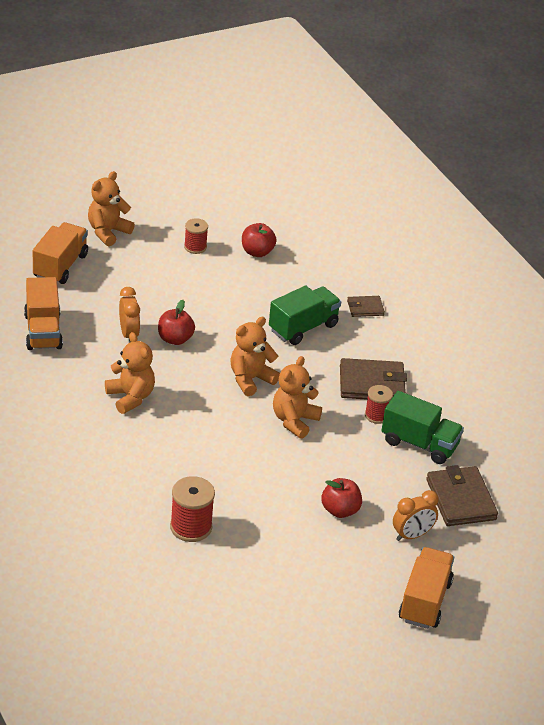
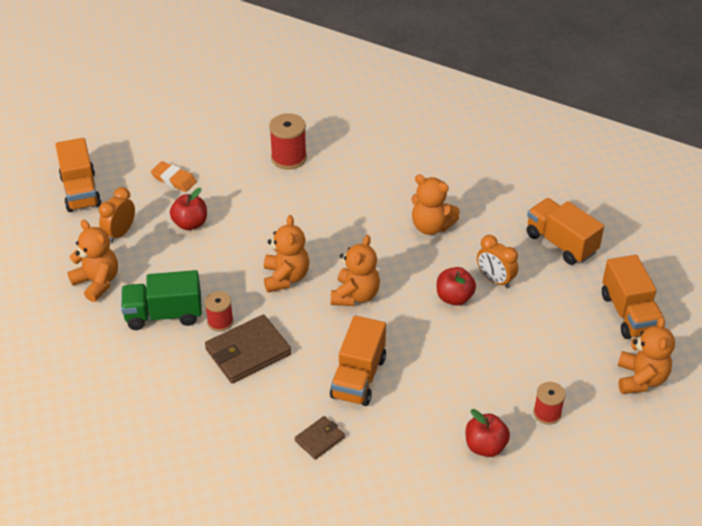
camera: 150 degrees right, 5 degrees up
green truck [269,286,341,345] -> orange truck [330,316,386,406]
brown wallet [426,465,498,526] -> orange teddy bear [67,220,118,302]
none -> orange eraser [151,161,197,192]

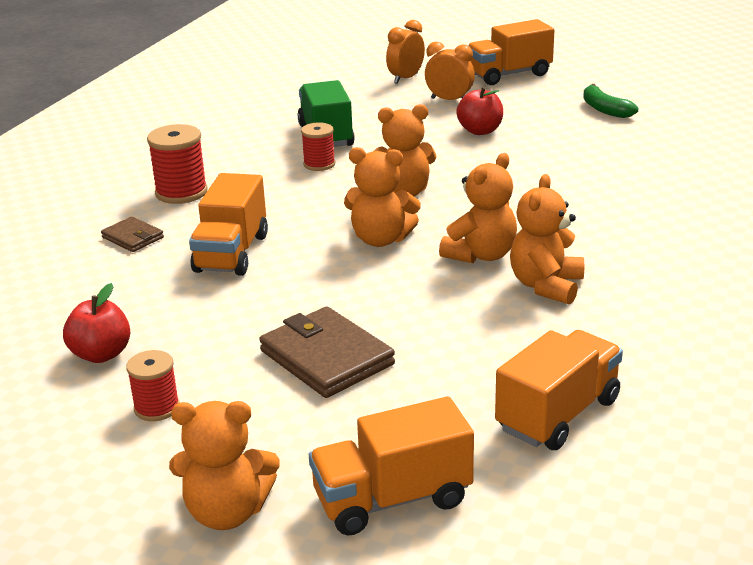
camera: 85 degrees right, 15 degrees down
orange teddy bear [67,220,118,302] -> orange teddy bear moved to [439,153,517,263]
orange eraser [151,161,197,192] -> none
brown wallet [205,315,291,383] -> brown wallet moved to [259,307,395,398]
red spool [269,113,307,169] -> red spool moved to [147,124,208,204]
orange truck [330,316,386,406] -> orange truck turned 90 degrees counterclockwise [189,173,268,276]
red apple [437,267,476,306] -> none
orange clock [477,235,518,289] -> orange clock moved to [386,20,425,84]
none -> green banana [583,84,639,118]

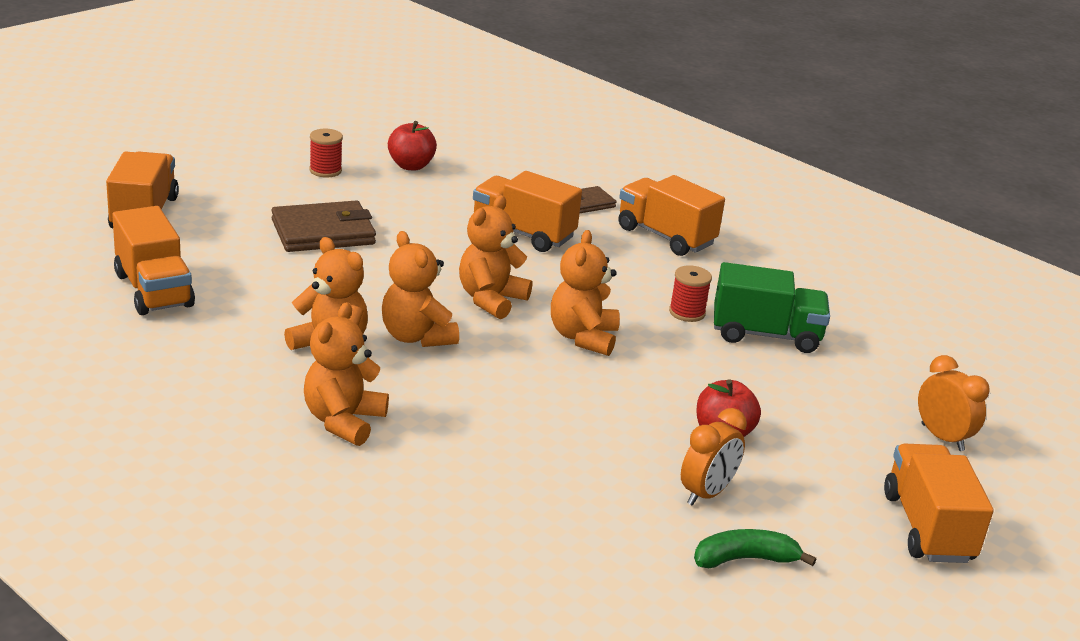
camera: 105 degrees right, 0 degrees up
red spool [147,124,208,204] -> orange truck [618,175,725,256]
orange teddy bear [169,401,280,530] -> orange teddy bear moved to [304,302,389,446]
orange clock [425,42,475,100] -> orange clock moved to [681,408,747,506]

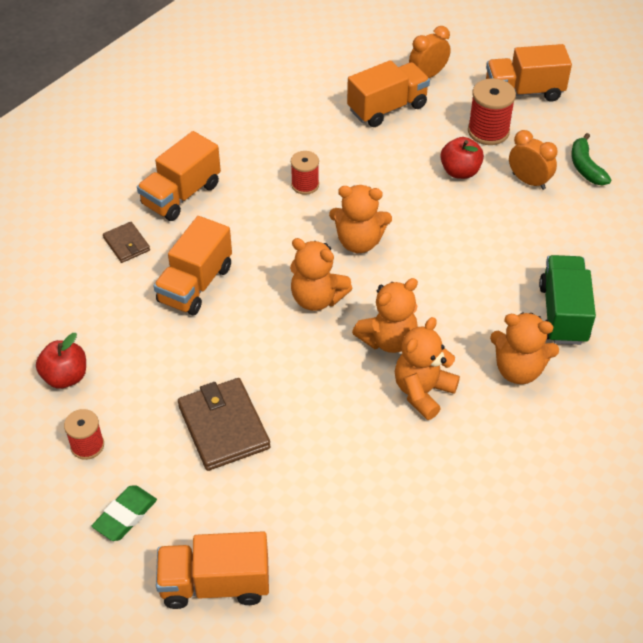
camera: 90 degrees left, 20 degrees up
orange truck [112,206,195,315] -> orange truck moved to [347,60,430,127]
green truck [714,262,830,353] -> green truck moved to [539,255,596,345]
none -> green eraser [92,485,157,541]
none -> red spool [468,78,516,145]

